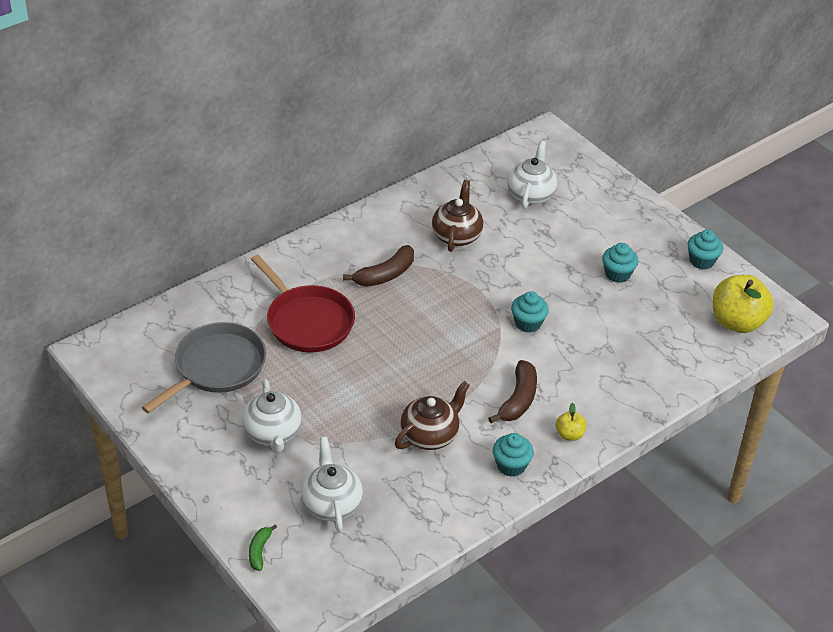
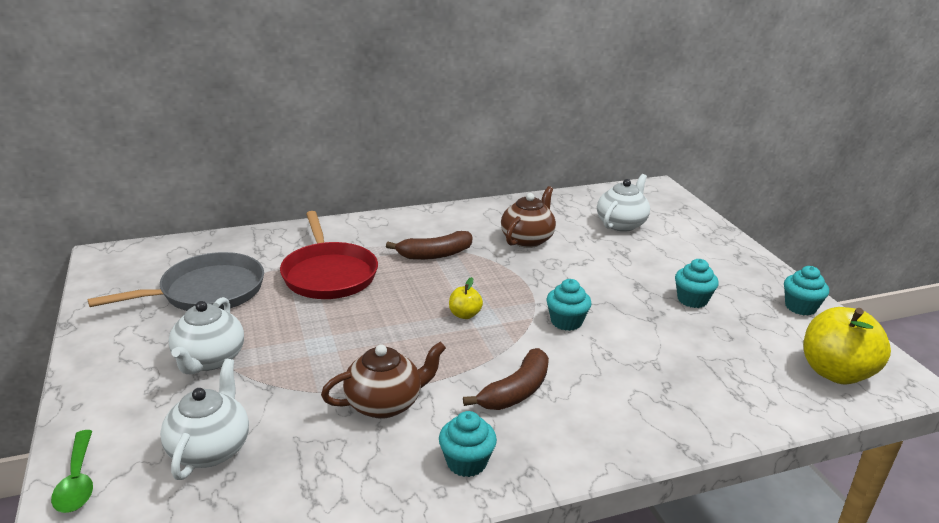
camera: 20 degrees right, 15 degrees down
green banana [249,524,277,571] -> green spoon [51,430,93,513]
yellow apple [556,403,587,441] -> yellow apple moved to [449,277,483,319]

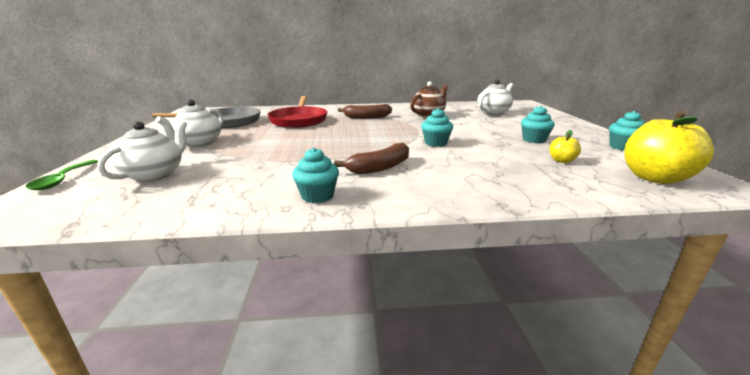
camera: 15 degrees right, 5 degrees down
brown teapot [321,342,446,419] -> none
yellow apple [449,277,483,319] -> yellow apple moved to [549,130,581,163]

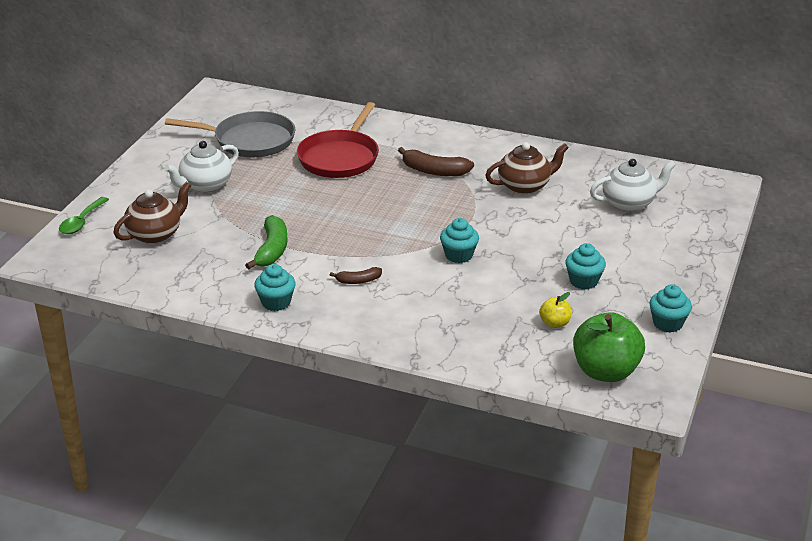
camera: 25 degrees right, 10 degrees up
white teapot [97,121,187,182] -> brown teapot [113,182,191,244]
brown banana [334,143,409,174] -> brown banana [330,267,382,284], size x0.58
yellow apple [624,111,714,184] -> green apple [573,312,645,382]
none -> green banana [245,215,288,269]

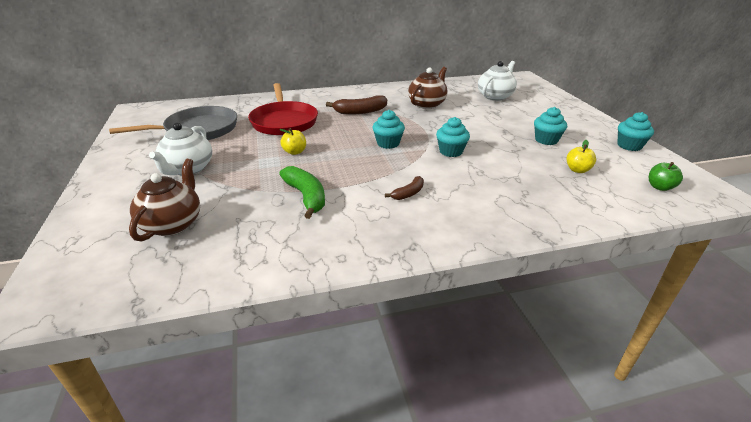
camera: 35 degrees left, 0 degrees up
green spoon [59,197,109,234] -> none
turquoise cupcake [254,264,296,311] -> turquoise cupcake moved to [373,110,405,149]
green apple [573,312,645,382] -> green apple [649,162,683,191], size x0.47
none -> yellow apple [279,128,306,155]

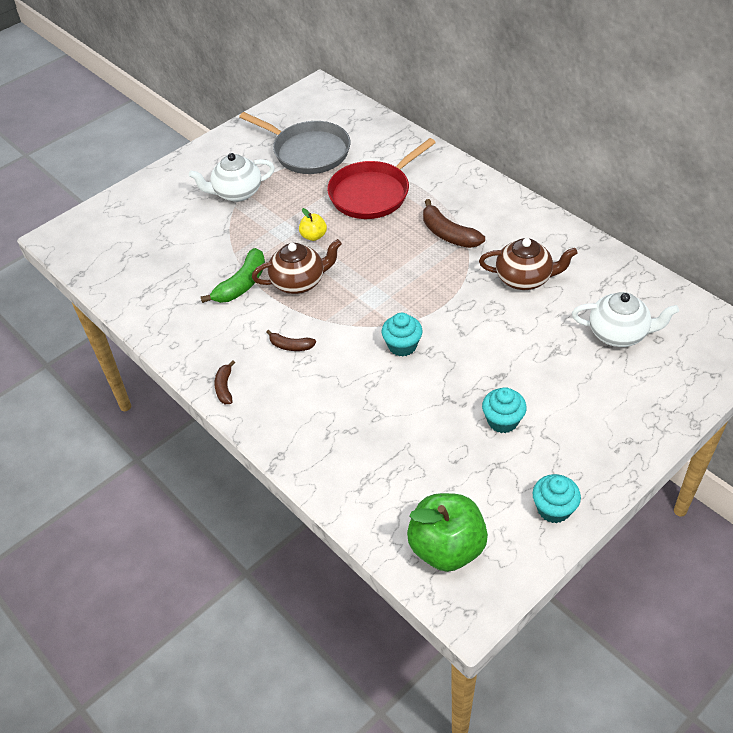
camera: 65 degrees right, 15 degrees up
brown teapot [129,159,200,241] -> brown teapot moved to [252,239,342,294]
turquoise cupcake [373,110,405,149] -> none
yellow apple [566,140,596,173] -> none
green apple [649,162,683,191] -> green apple [407,493,488,572], size x2.11
none -> brown banana [214,360,235,404]

